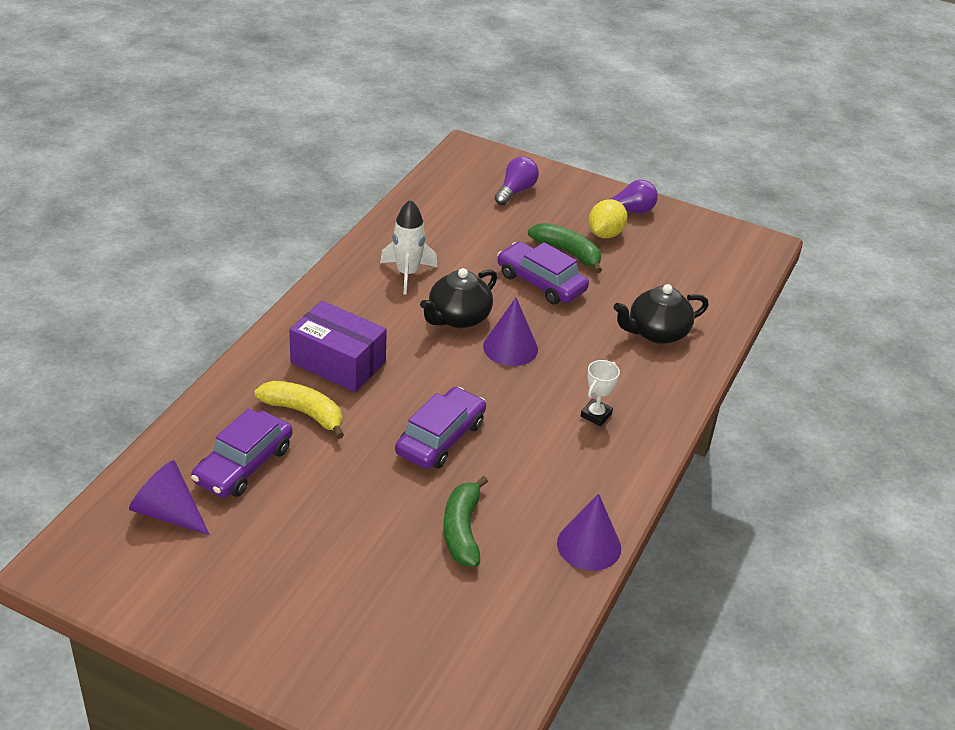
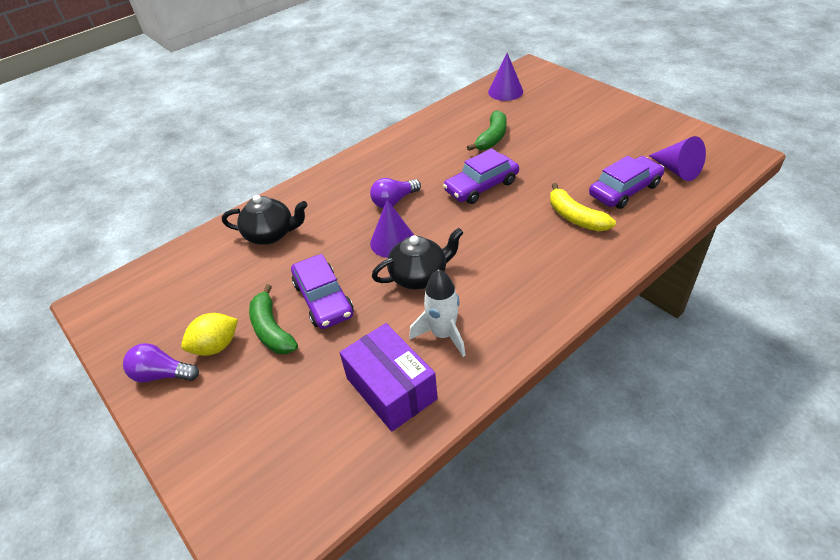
camera: 150 degrees left, 5 degrees up
purple box [289,301,387,392] -> purple box moved to [340,323,438,432]
purple light bulb [495,156,539,205] -> purple light bulb moved to [370,178,421,208]
purple cone [557,494,621,571] -> purple cone moved to [488,53,523,101]
white trophy [581,360,620,426] -> none

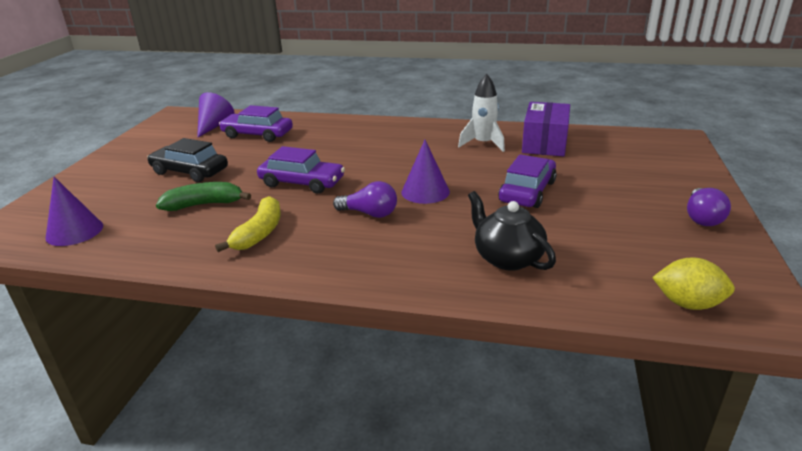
camera: 130 degrees left, 15 degrees down
purple light bulb [123,343,199,382] -> purple light bulb turned 45 degrees clockwise [687,188,731,226]
yellow lemon [181,313,238,356] -> yellow lemon moved to [652,257,735,310]
green banana [249,284,298,354] -> none
black teapot [372,228,464,290] -> none
yellow banana [550,183,616,231] -> yellow banana moved to [215,196,281,252]
none -> black car [147,138,228,182]

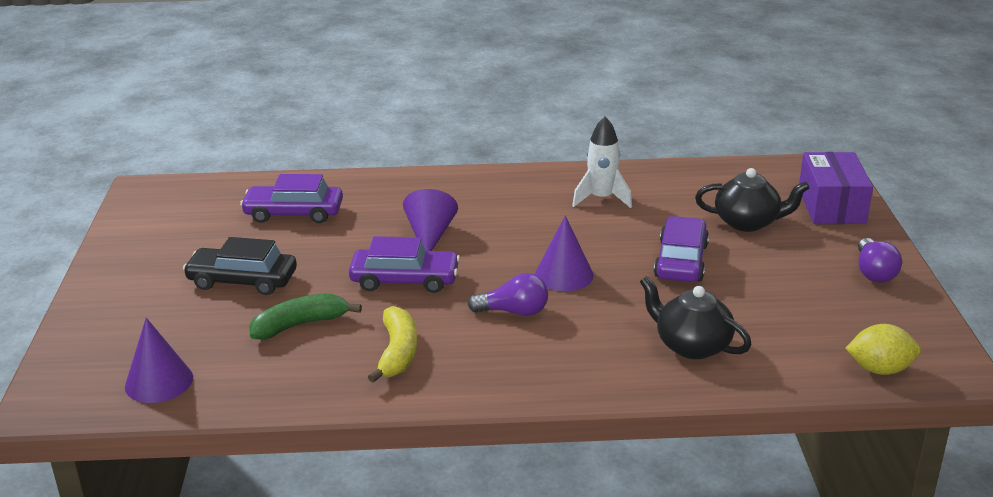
camera: 15 degrees left, 0 degrees up
purple cone [197,92,235,138] -> purple cone moved to [403,189,458,251]
purple box [522,102,570,156] -> purple box moved to [799,152,873,224]
none -> black teapot [695,168,809,232]

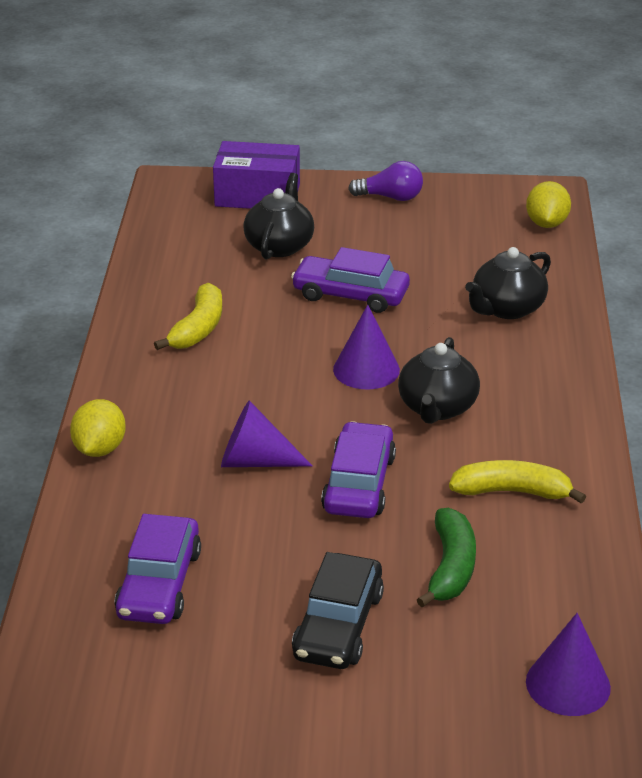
camera: 85 degrees left, 5 degrees up
green banana [249,293,362,340] -> green banana turned 150 degrees counterclockwise [417,508,476,608]
purple light bulb [468,273,548,316] -> black teapot [398,337,480,424]
white rocket [572,116,632,208] -> yellow banana [154,283,222,350]
none -> yellow lemon [70,399,126,457]

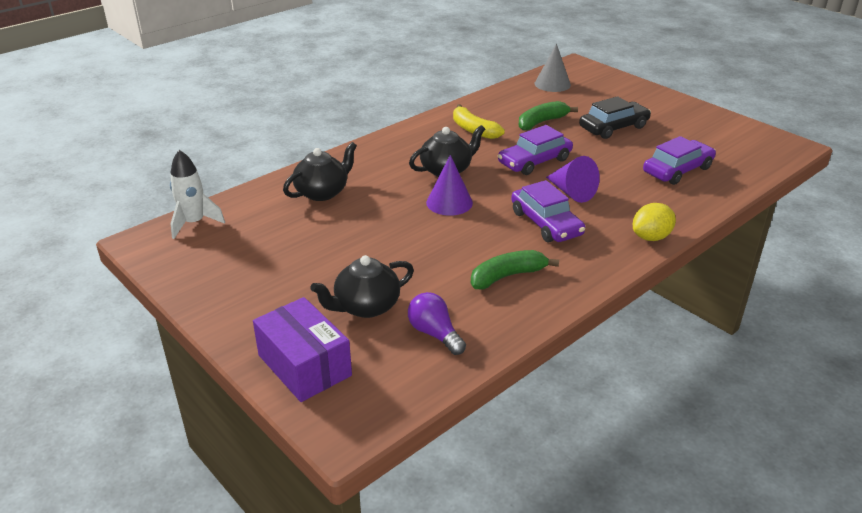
camera: 135 degrees left, 0 degrees up
yellow banana [154,283,222,350] -> green banana [471,250,559,289]
purple car [291,247,410,313] -> purple car moved to [511,180,585,242]
purple light bulb [348,161,423,201] -> purple light bulb moved to [408,292,466,355]
black teapot [465,247,551,319] -> black teapot turned 45 degrees counterclockwise [283,142,357,201]
yellow lemon [526,181,571,228] -> white rocket [170,150,225,239]
purple cone [526,613,611,716] -> grey cone [535,44,571,92]

